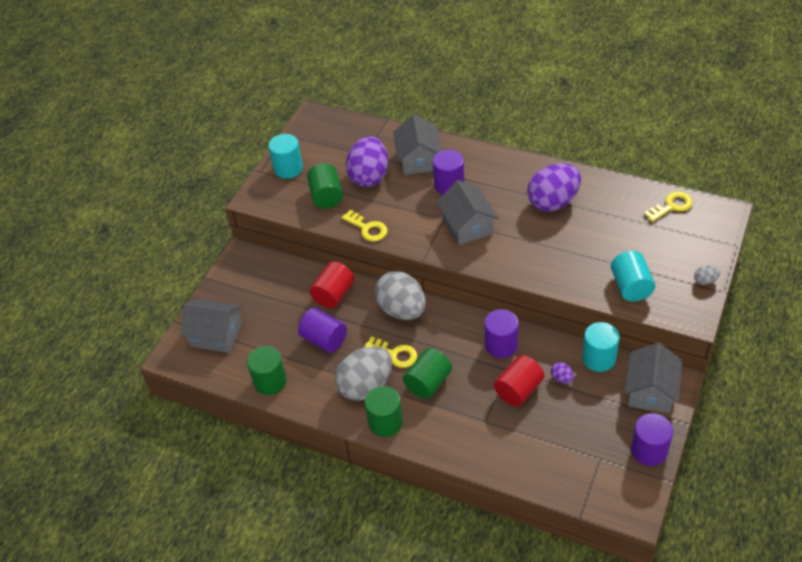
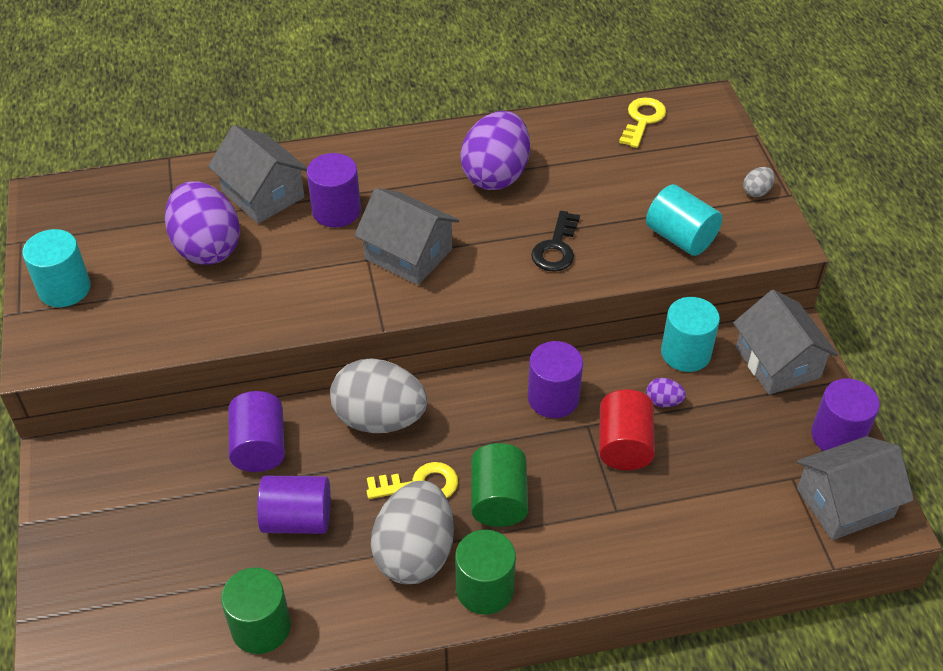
camera: 40 degrees left, 0 degrees up
grey house [181,299,242,353] -> grey house moved to [797,436,914,540]
green cylinder [307,163,343,209] -> none
red cylinder [310,262,354,309] -> purple cylinder [228,391,285,472]
yellow key [341,210,388,241] -> none
none -> black key [531,211,580,271]

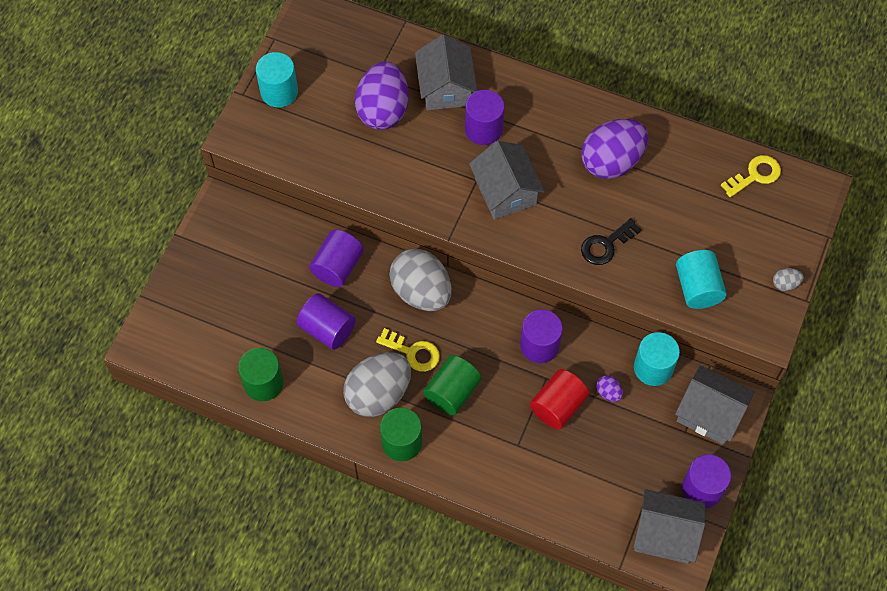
camera: 35 degrees right, 15 degrees up
grey house [733,290,838,395] -> grey house turned 75 degrees counterclockwise [675,365,754,445]

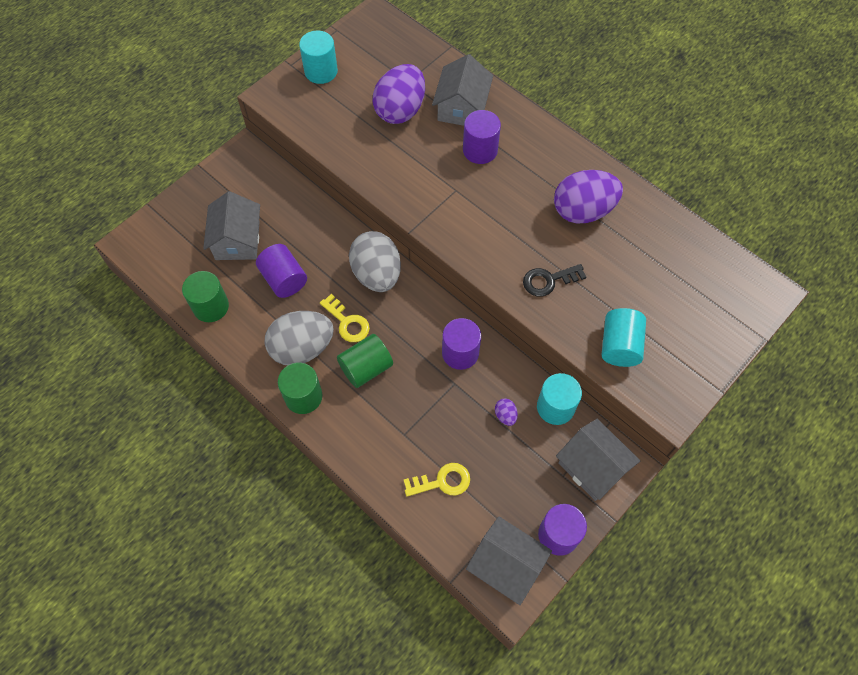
camera: 20 degrees right, 0 degrees up
purple cylinder [309,229,364,287] -> none
grey house [469,141,545,220] -> grey house moved to [203,191,260,260]
red cylinder [530,369,589,429] -> none
yellow key [721,155,781,197] -> yellow key moved to [404,463,470,497]
grey egg [773,268,804,291] -> none

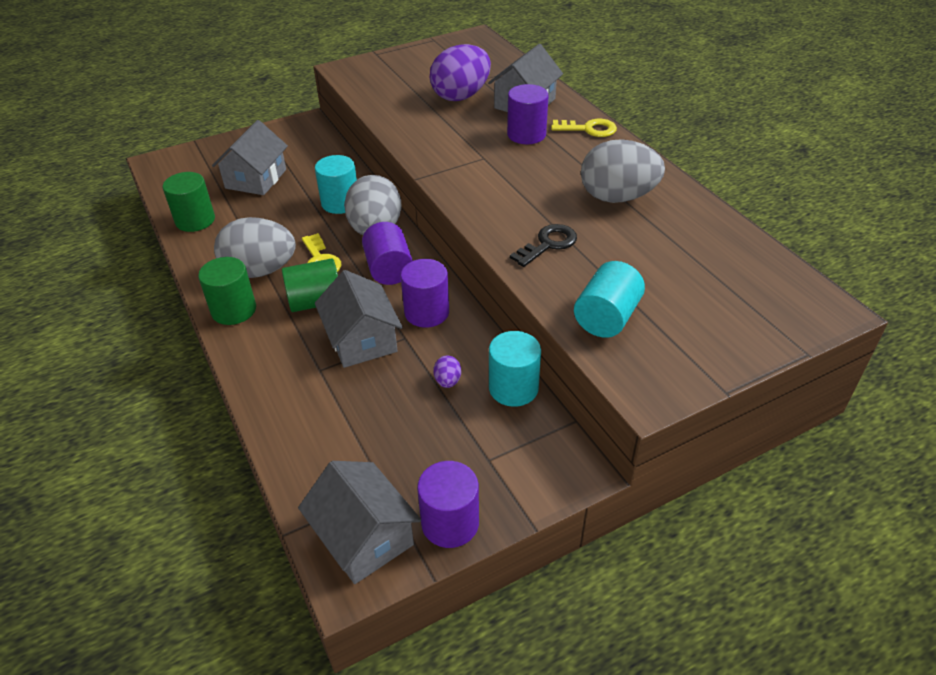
camera: 20 degrees right, 20 degrees down
purple cylinder [256,244,307,298] -> purple cylinder moved to [362,222,413,285]
turquoise cylinder [299,31,338,84] -> turquoise cylinder moved to [315,155,357,214]
yellow key [404,463,470,497] -> yellow key moved to [551,119,617,137]
black key [523,264,586,297] -> black key turned 135 degrees clockwise [510,224,577,267]
purple egg [554,170,623,223] -> grey egg [581,139,665,203]
grey house [556,419,640,501] -> grey house moved to [315,270,403,368]

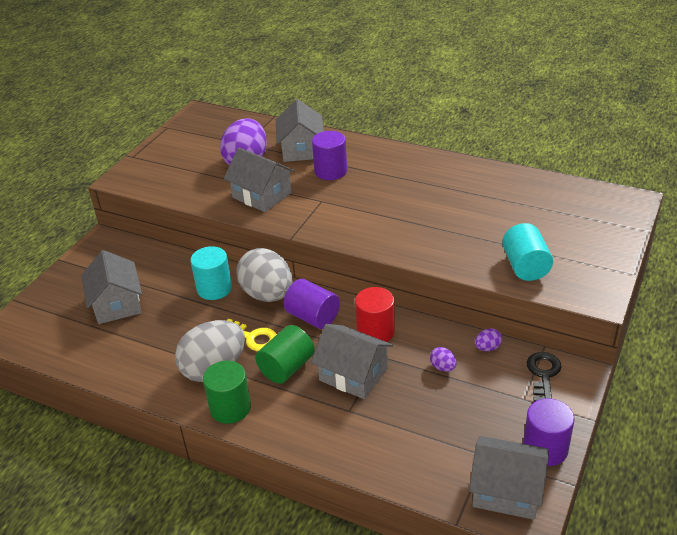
camera: 35 degrees left, 5 degrees down
green cylinder [162,172,215,232] -> none
purple cylinder [401,259,449,328] -> red cylinder [355,287,395,342]
turquoise cylinder [489,331,541,407] -> purple egg [475,328,502,351]
black key [510,224,577,267] -> black key moved to [527,352,562,402]
yellow key [551,119,617,137] -> none
grey egg [581,139,665,203] -> none
none -> grey house [224,148,295,212]

